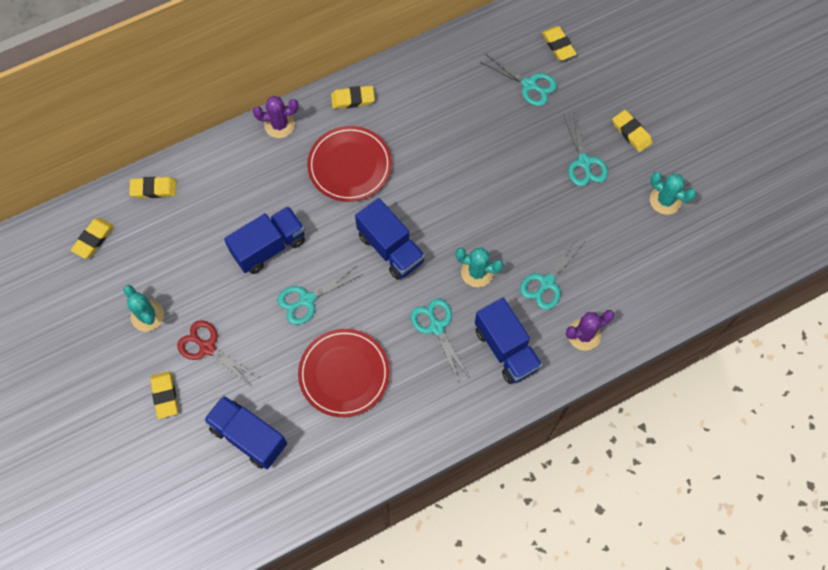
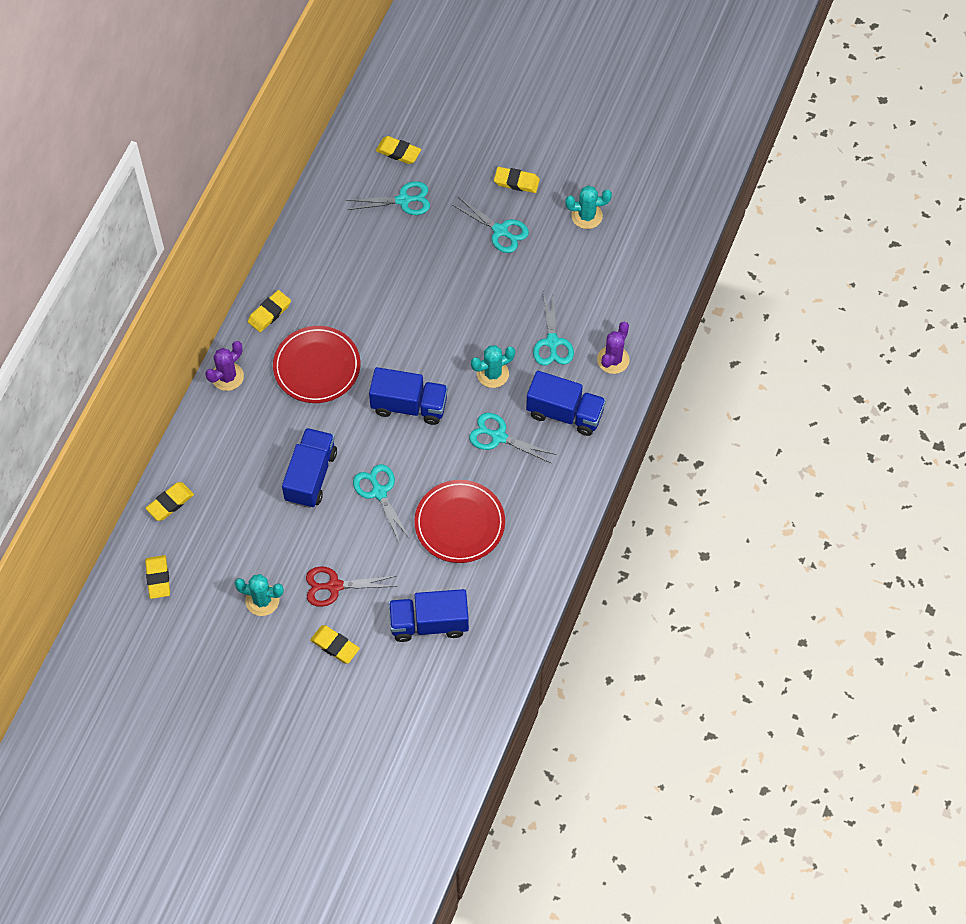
camera: 40 degrees left, 5 degrees down
turquoise scissors [277,266,361,325] -> turquoise scissors turned 135 degrees clockwise [353,464,410,543]

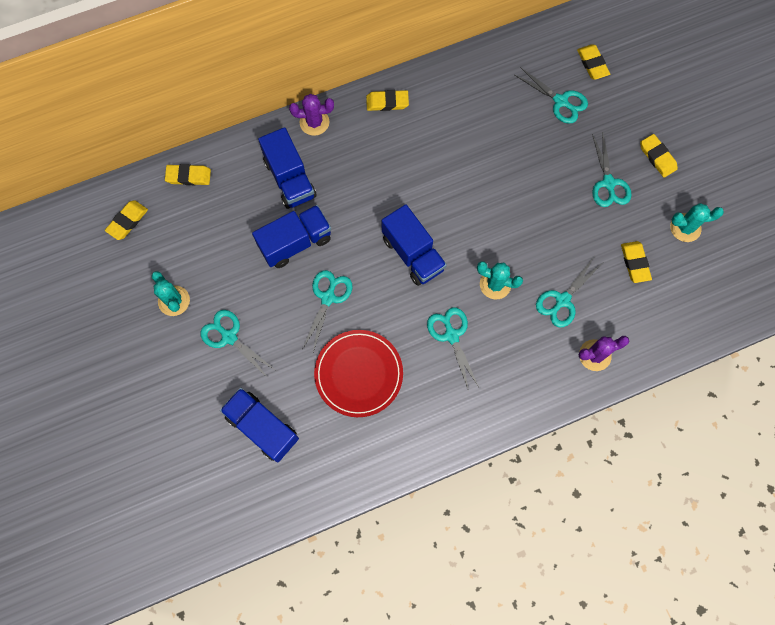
camera: 45 degrees right, 10 degrees up
red plate [273,326,360,403] -> none
red scissors [306,566,397,607] -> turquoise scissors [201,310,275,378]
yellow eraser [310,625,360,664] -> yellow eraser moved to [621,241,652,283]
blue truck [526,371,606,436] -> blue truck moved to [258,127,316,209]
turquoise cactus [565,186,612,229] -> turquoise cactus turned 45 degrees counterclockwise [670,203,724,242]

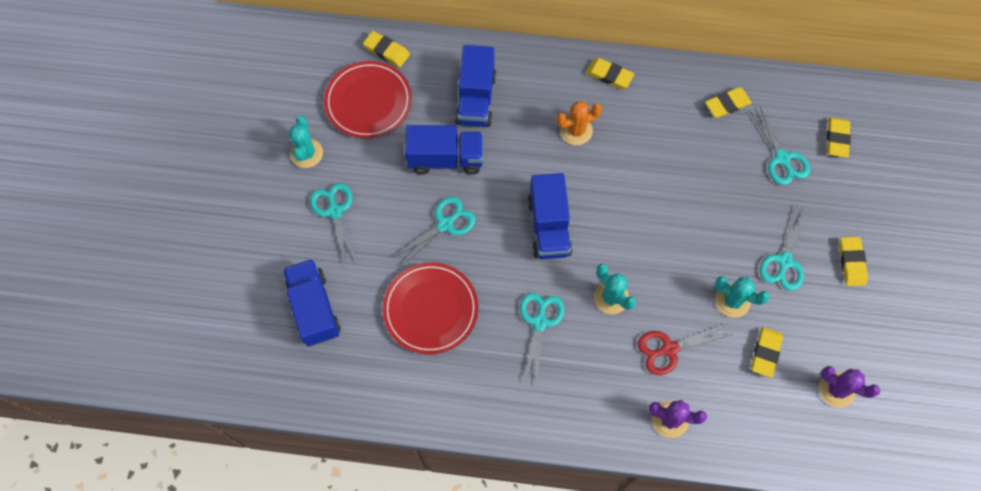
camera: 30 degrees right, 5 degrees down
yellow eraser [105,200,148,240] -> yellow eraser moved to [705,87,752,118]
purple cactus [289,94,334,136] -> purple cactus moved to [819,366,880,408]
turquoise scissors [536,257,601,327] -> red scissors [638,323,733,375]
turquoise cactus [670,203,724,242] -> turquoise cactus moved to [715,276,770,318]
none -> red plate [324,61,412,138]
none -> orange cactus [556,101,602,145]

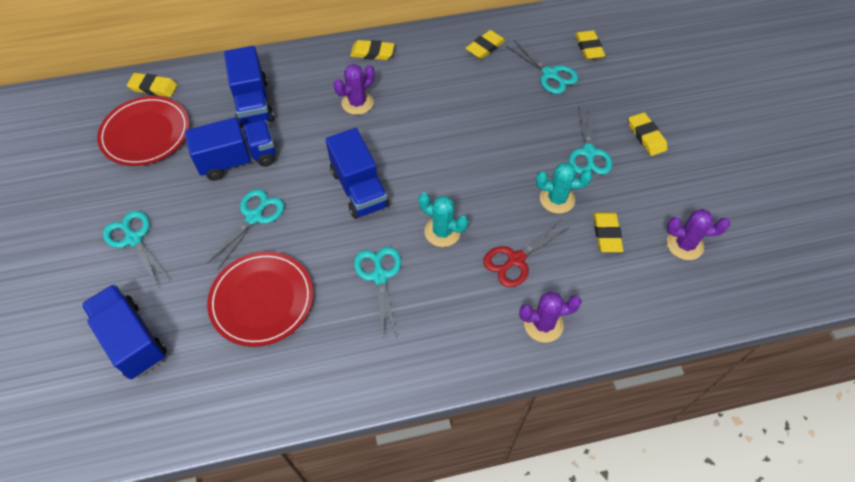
camera: 20 degrees left, 10 degrees down
turquoise cactus [289,116,323,168] -> none
orange cactus [556,101,602,145] -> purple cactus [333,64,375,115]

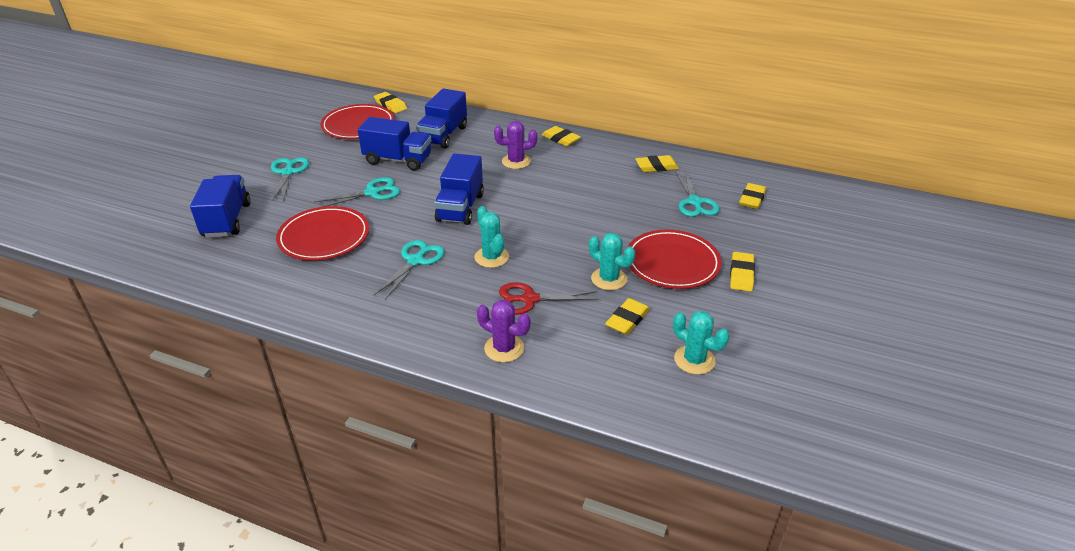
camera: 35 degrees right, 20 degrees down
turquoise scissors [569,106,612,175] -> red plate [628,230,722,289]
purple cactus [667,209,730,260] -> turquoise cactus [673,311,729,375]

